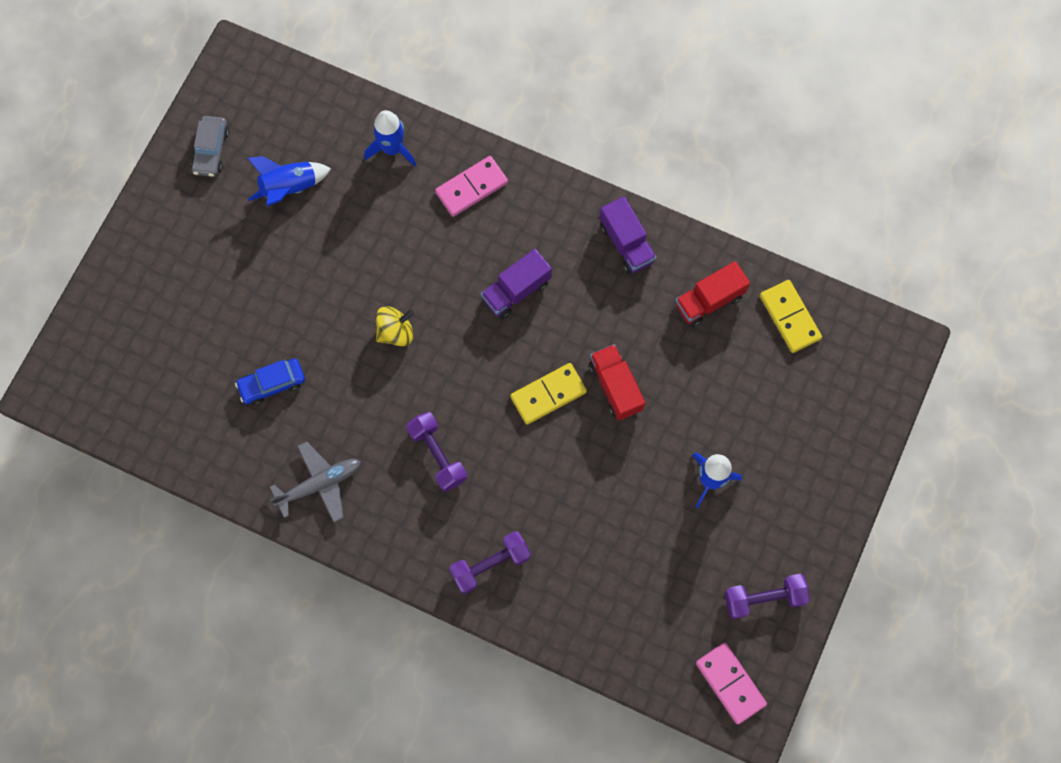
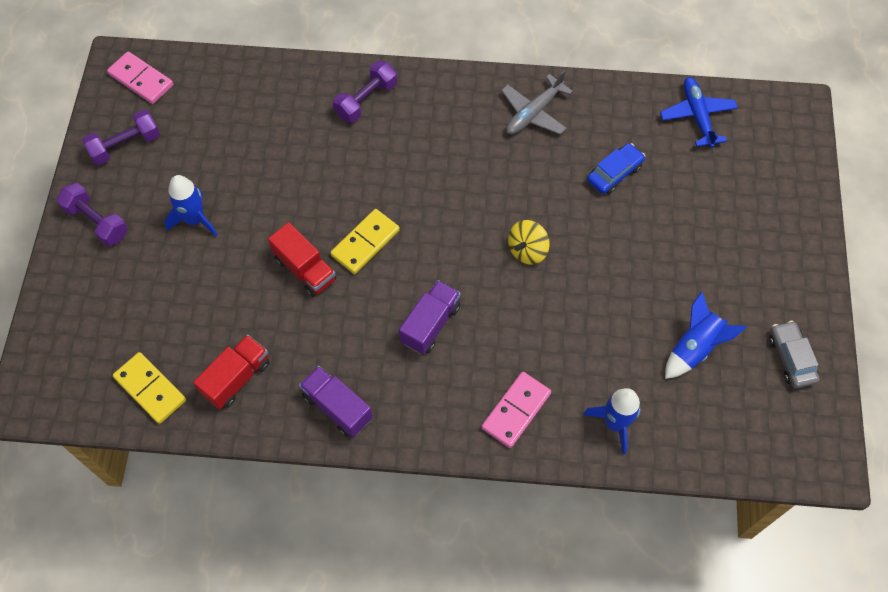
camera: 160 degrees right, 10 degrees down
purple dumbbell [406,412,467,492] -> purple dumbbell moved to [56,183,128,246]
none -> blue plane [660,77,738,148]

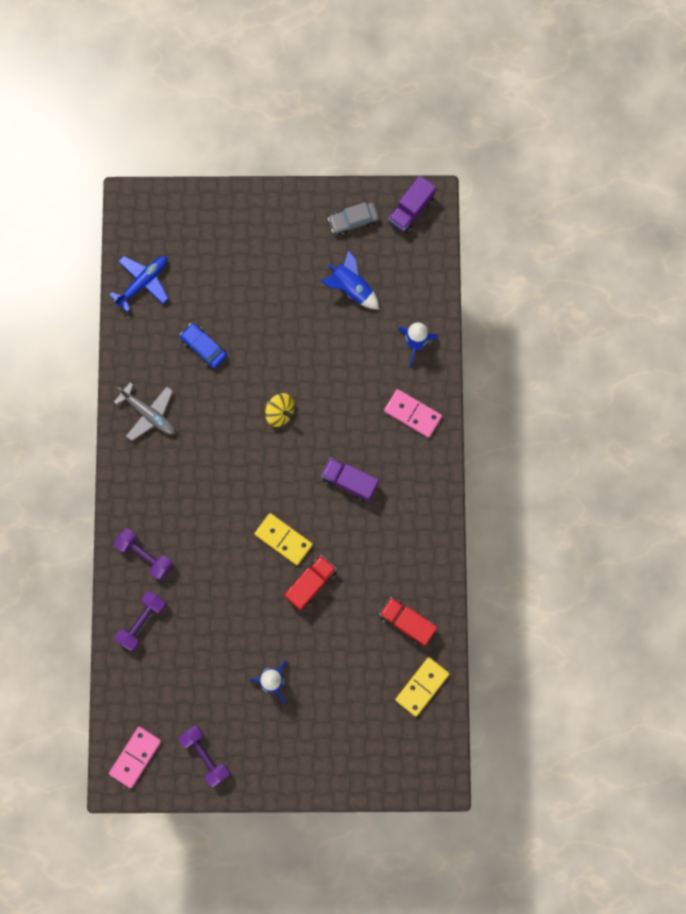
camera: 95 degrees left, 15 degrees up
purple dumbbell [56,183,128,246] -> purple dumbbell moved to [115,591,167,651]
purple truck [299,366,373,438] -> purple truck moved to [388,175,436,234]
blue plane [660,77,738,148] -> blue plane turned 150 degrees clockwise [109,256,169,312]

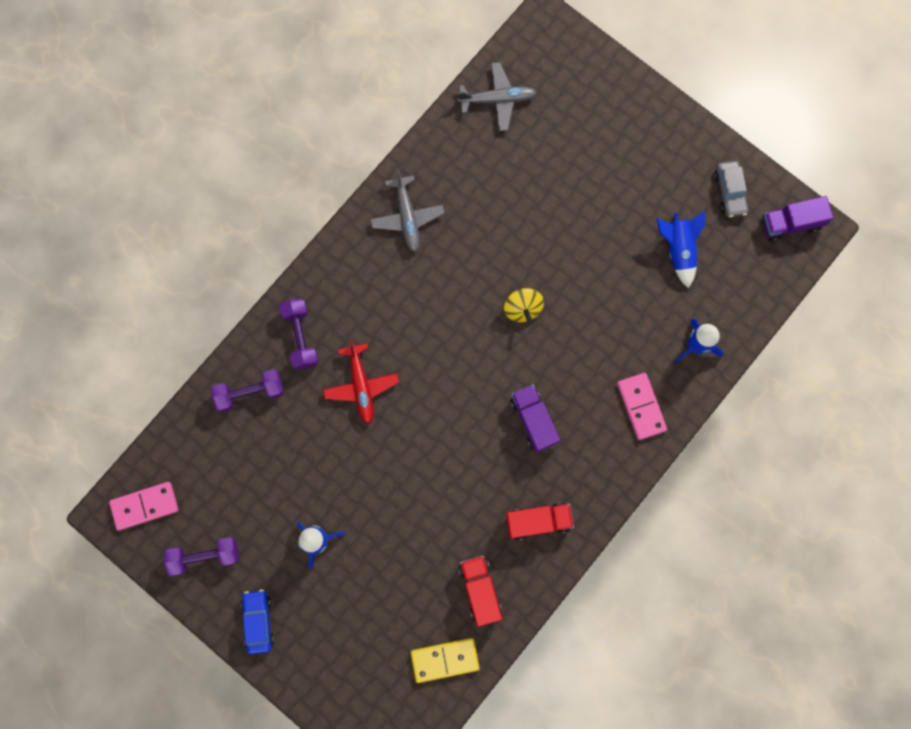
camera: 40 degrees right, 0 degrees up
blue plane [109,256,169,312] -> grey plane [457,62,537,131]
purple dumbbell [178,725,230,787] -> purple dumbbell turned 75 degrees clockwise [164,537,239,576]
blue car [180,323,227,369] -> blue car moved to [241,590,274,654]
yellow domino [254,513,313,565] -> none
red truck [284,555,337,611] -> red truck moved to [506,502,574,540]
grey car [328,202,379,236] -> grey car turned 120 degrees counterclockwise [714,161,749,217]
none -> red plane [323,340,399,424]

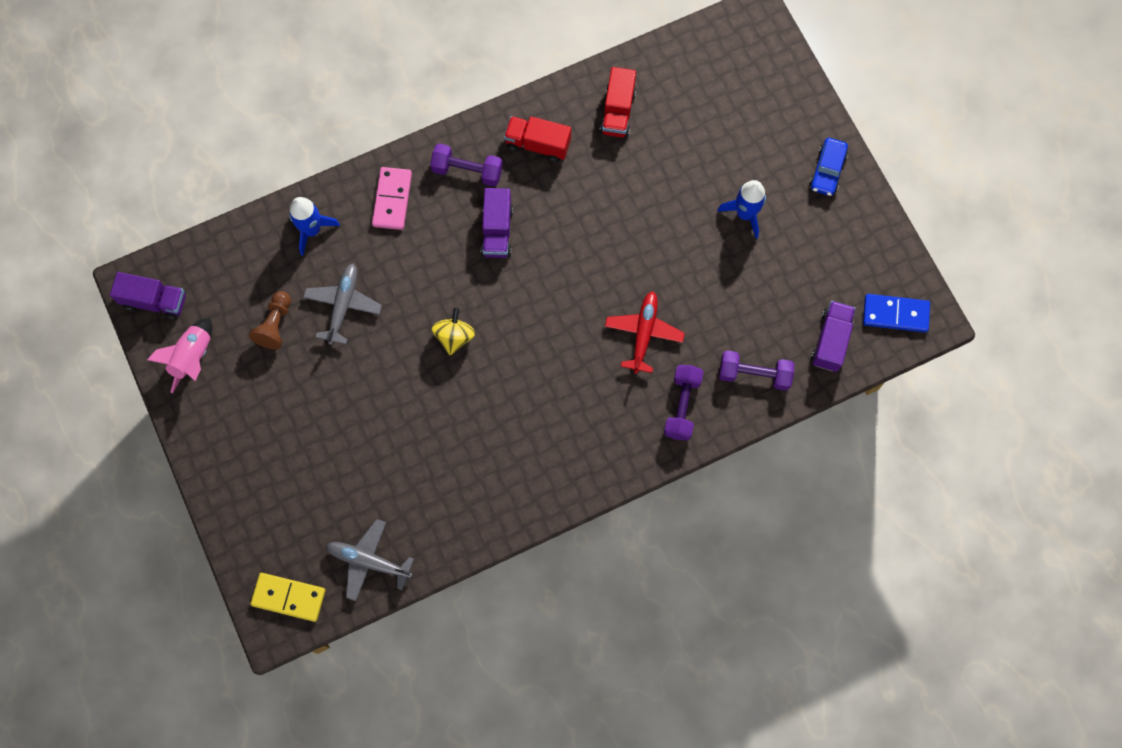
camera: 155 degrees left, 5 degrees down
pink domino [109,482,179,530] -> blue domino [863,294,930,332]
purple dumbbell [164,537,239,576] -> purple dumbbell moved to [430,143,503,187]
grey plane [370,170,445,252] -> grey plane moved to [303,264,382,345]
yellow domino [411,638,480,683] -> yellow domino moved to [251,573,325,622]
blue rocket [656,211,705,288] -> brown pawn [249,291,291,349]
grey car [714,161,749,217] -> pink rocket [147,318,212,393]
none -> purple truck [811,301,856,372]

